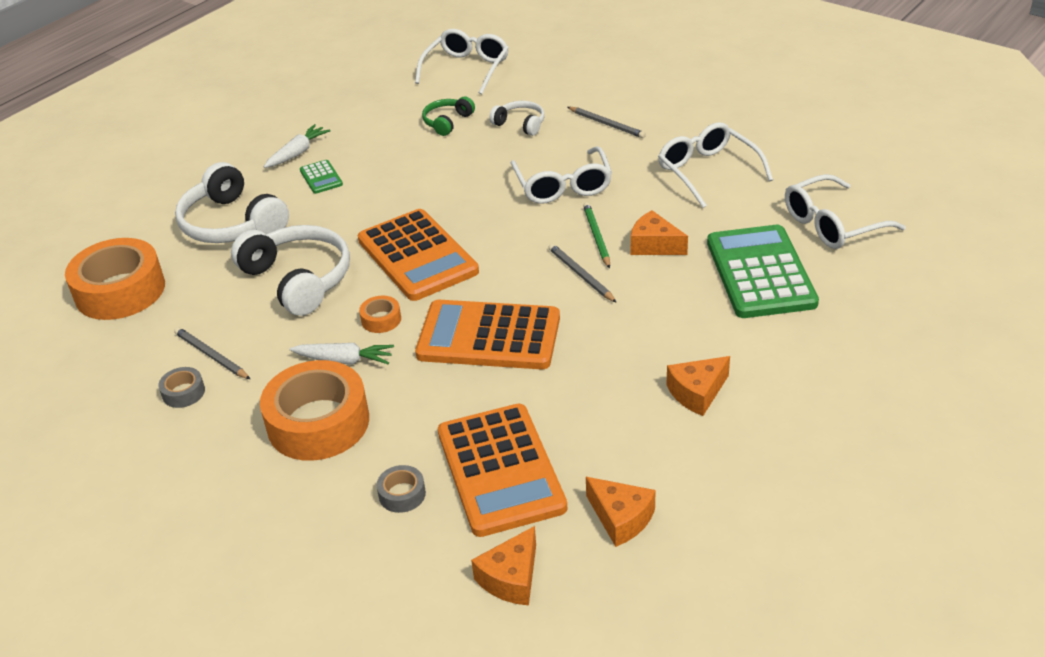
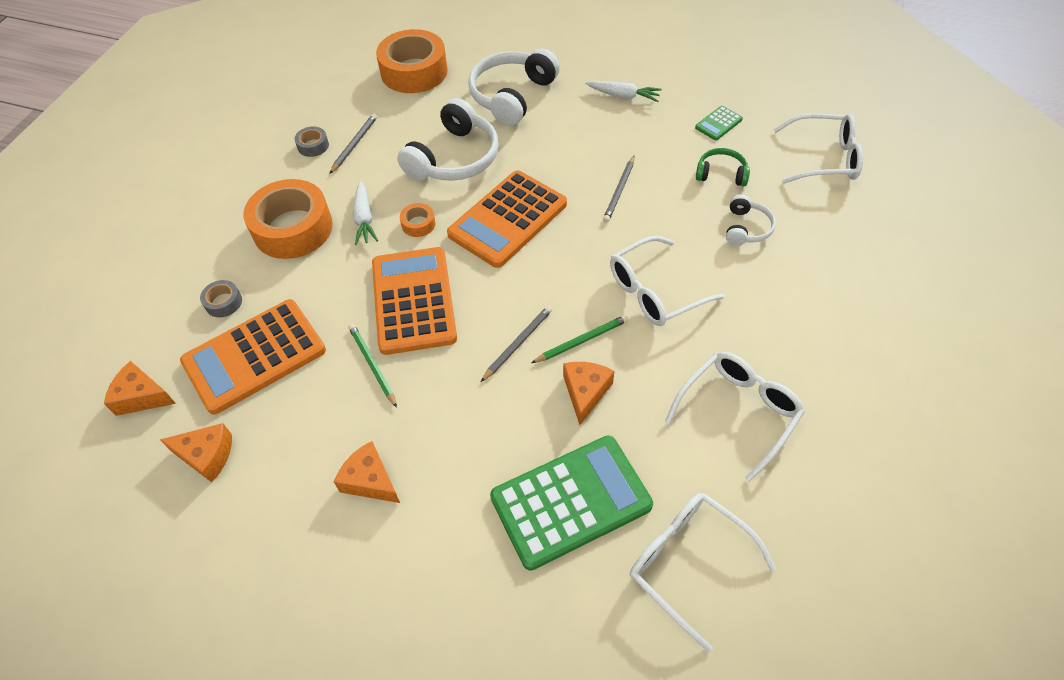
camera: 70 degrees right, 15 degrees up
green calculator [300,160,343,194] -> green calculator moved to [695,106,743,140]
grey pencil [568,107,646,138] -> grey pencil moved to [603,156,634,222]
orange cheese [586,477,656,547] -> orange cheese turned 105 degrees counterclockwise [160,423,232,483]
none -> green pencil [348,324,397,408]

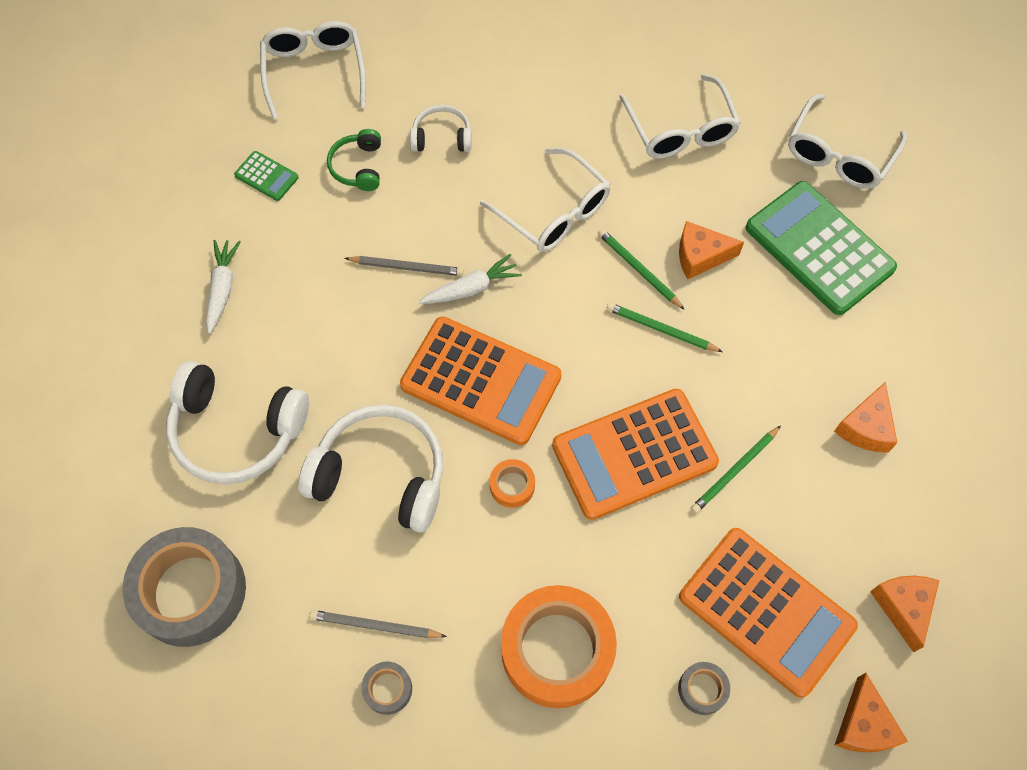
camera: 105 degrees left, 10 degrees up
white carrot [353,181,378,245] -> white carrot moved to [418,254,522,304]
orange tape [376,29,448,93] -> grey tape [122,527,246,647]
grey pencil [481,306,552,382] -> green pencil [606,303,723,352]
white glasses [665,352,805,482] -> white glasses turned 135 degrees counterclockwise [619,74,741,159]

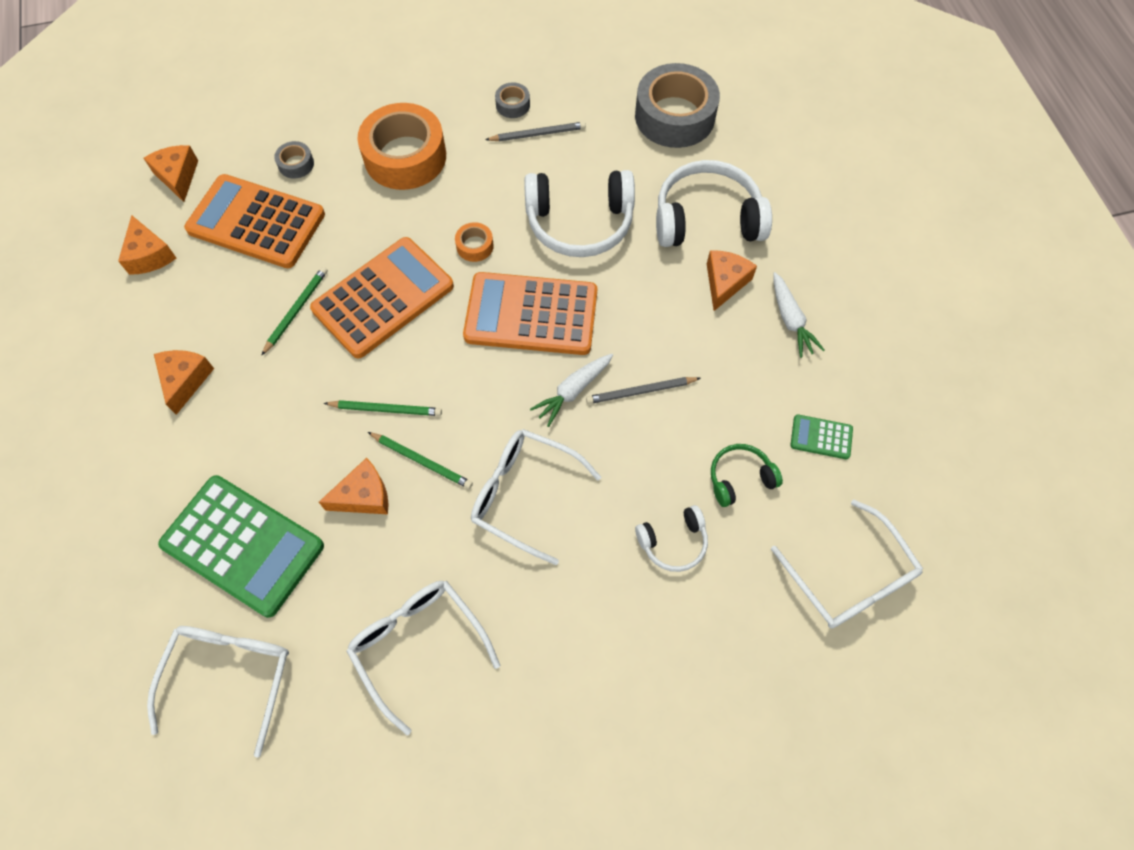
camera: 160 degrees right, 0 degrees up
green headphones [327,129,381,191] -> green headphones turned 90 degrees counterclockwise [711,444,783,507]
none -> orange cheese [707,250,757,311]

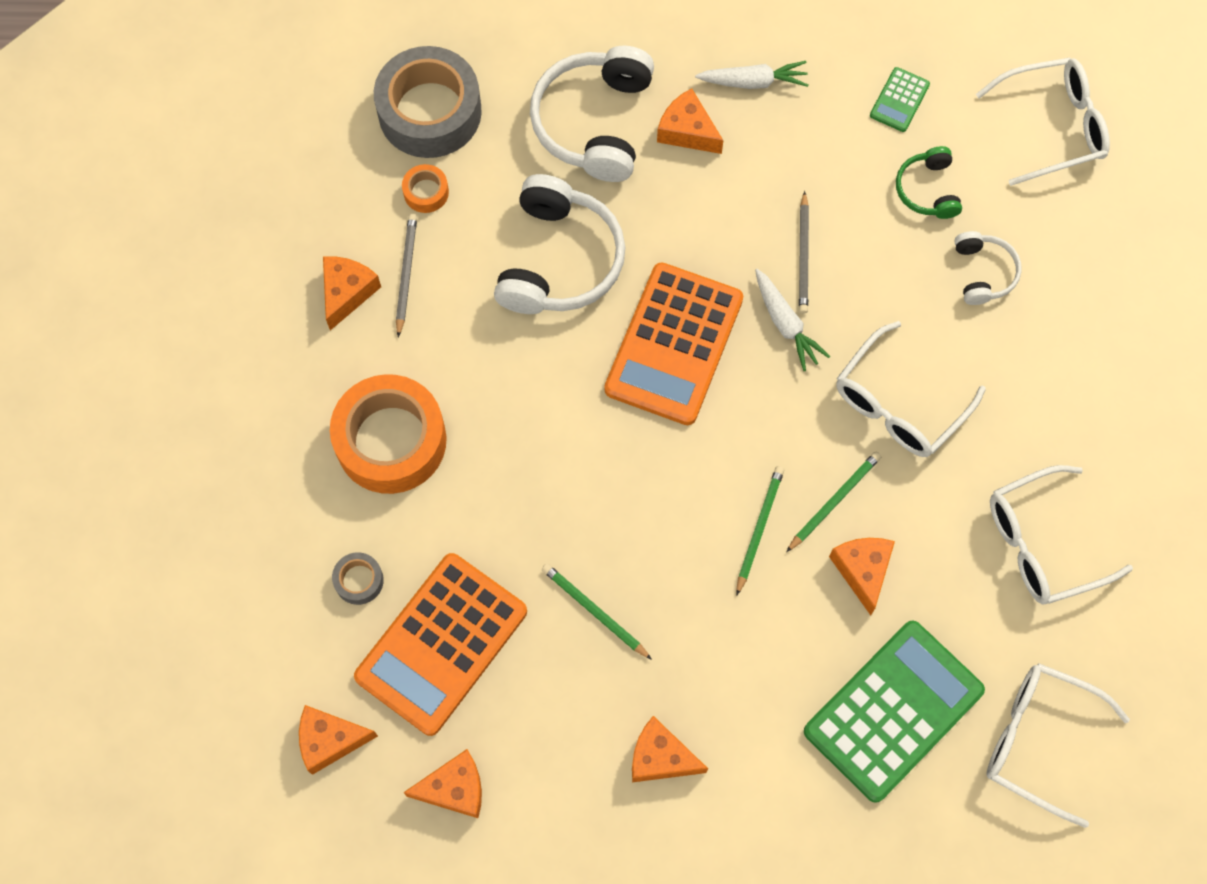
camera: 75 degrees left, 5 degrees up
orange calculator [310,237,454,358] -> none
orange tape [455,222,494,262] -> orange tape moved to [402,164,449,213]
grey tape [495,82,530,118] -> orange cheese [323,256,381,330]

